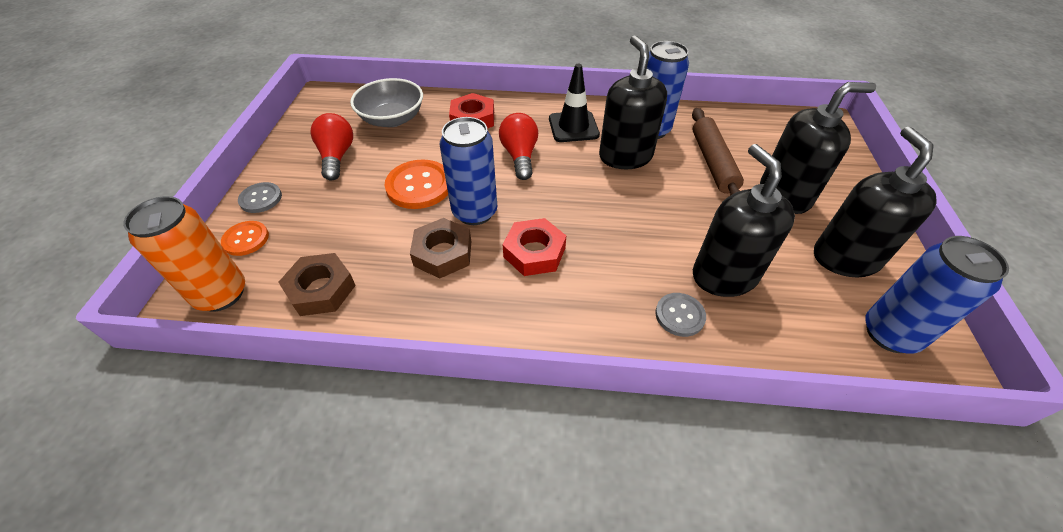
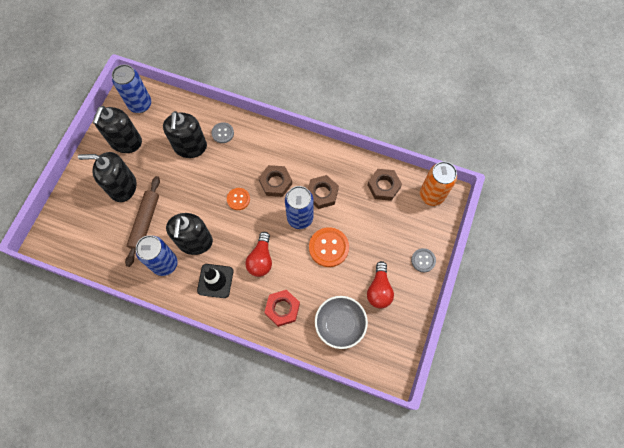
camera: 165 degrees left, 20 degrees up
orange button [221,221,269,256] -> orange button moved to [227,188,250,210]
red nut [503,218,566,276] -> brown nut [259,165,292,197]

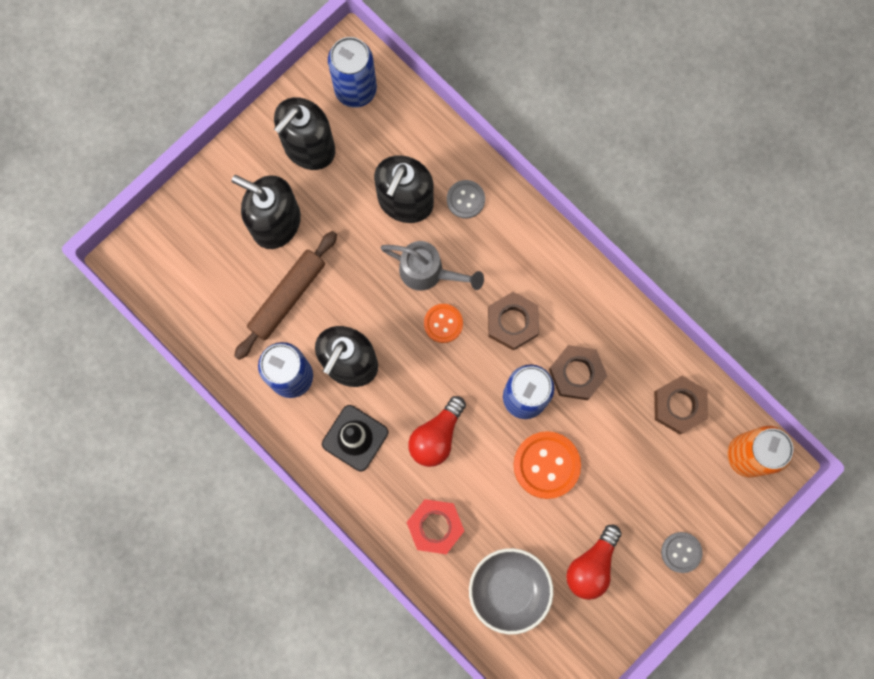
camera: 25 degrees right, 10 degrees up
none -> grey watering can [380,241,484,291]

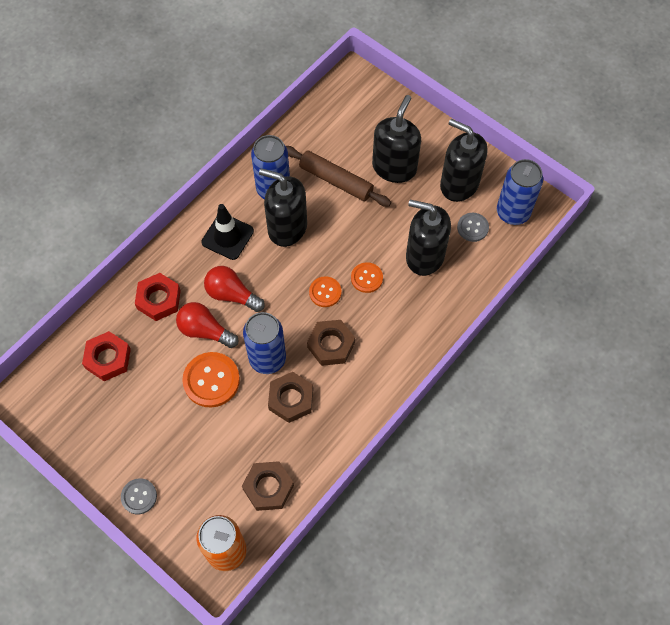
camera: 85 degrees right, 15 degrees down
grey watering can [380,241,484,291] -> orange button [351,262,383,293]
grey button [447,180,485,219] -> grey button moved to [457,213,489,242]
grey bowl [469,548,553,635] -> red nut [82,331,131,381]
red light bulb [566,525,622,600] -> red light bulb moved to [176,302,238,348]

